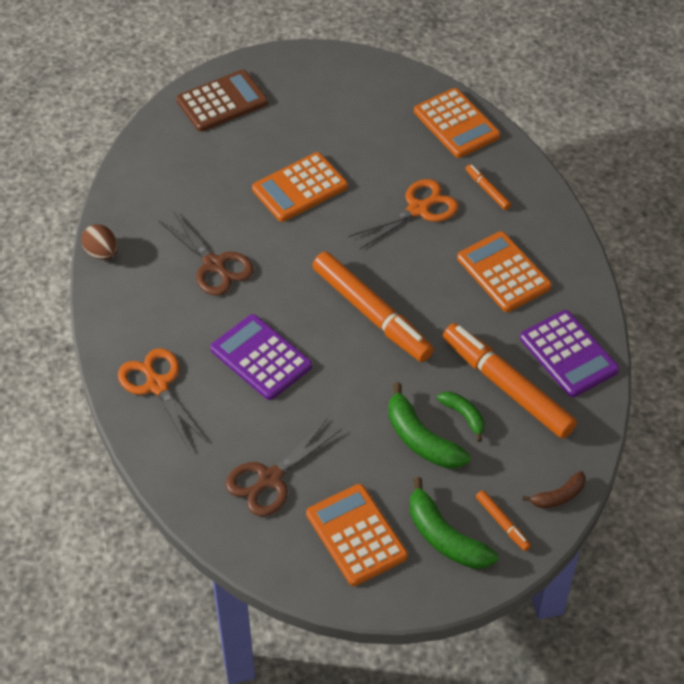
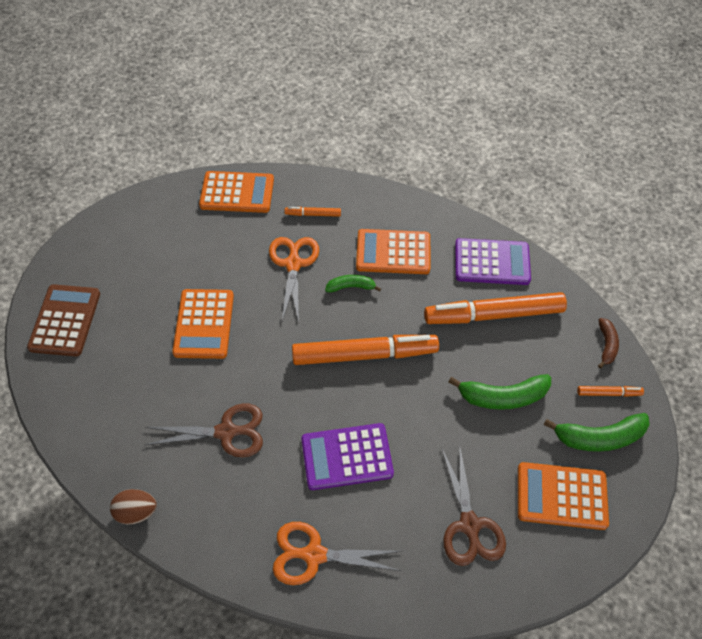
camera: 55 degrees left, 5 degrees up
green banana [437,392,485,442] -> green banana moved to [325,275,381,292]

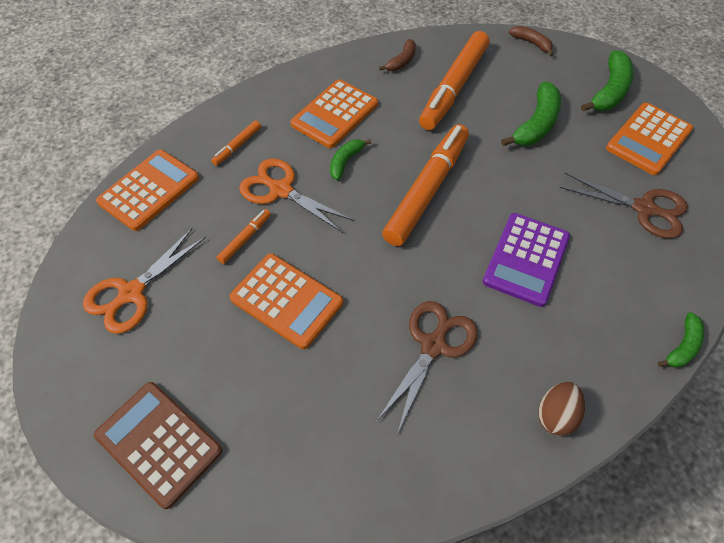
camera: 55 degrees left, 0 degrees up
brown egg [110,489,157,525] -> brown egg moved to [538,382,585,436]
orange scissors [273,522,401,585] -> orange scissors moved to [83,228,206,334]
purple calculator [455,238,531,285] -> brown banana [379,39,416,71]
orange marker [577,386,644,397] -> orange marker moved to [217,209,271,264]
none -> green banana [658,312,704,368]

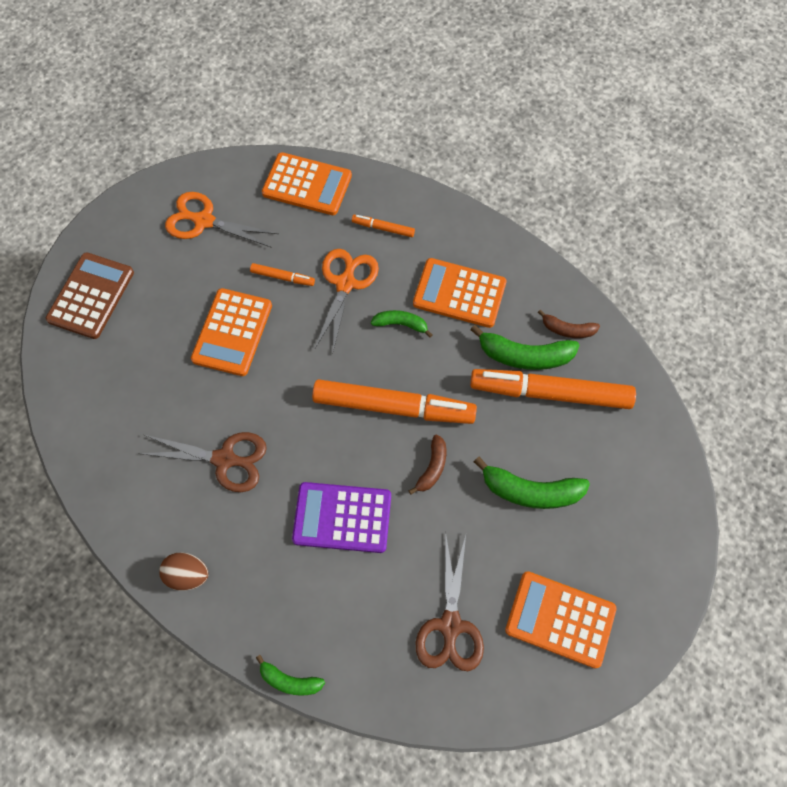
camera: 70 degrees right, 10 degrees up
brown banana [509,26,554,56] -> brown banana moved to [409,435,446,494]
green banana [581,51,634,112] -> green banana moved to [470,325,580,370]

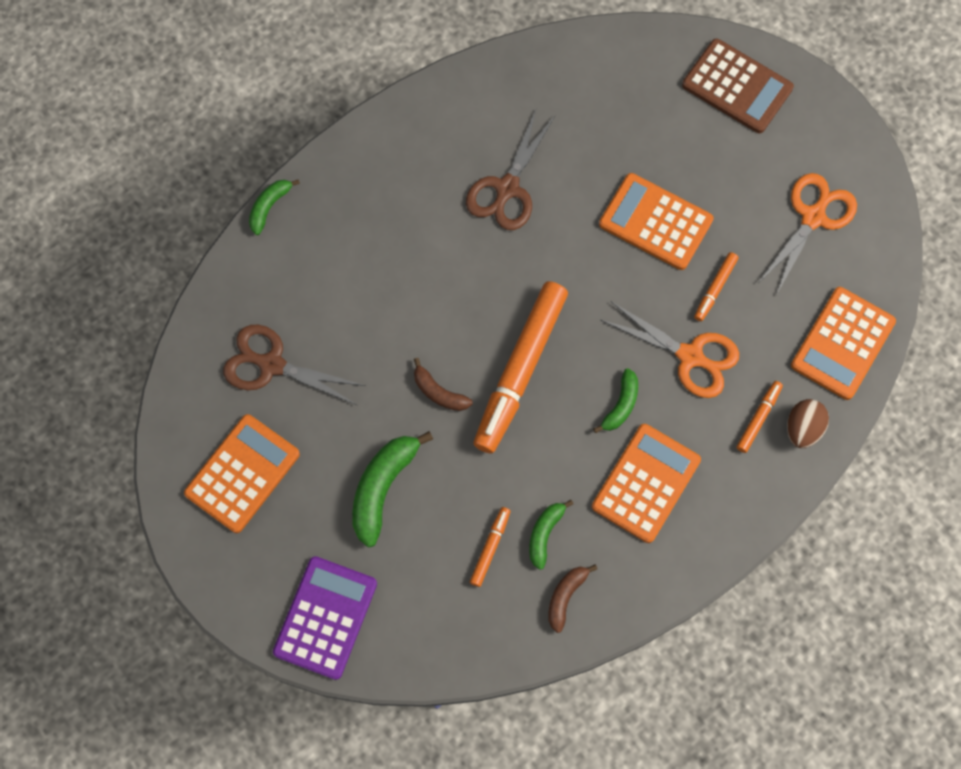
camera: 105 degrees right, 5 degrees up
brown egg [159,552,209,591] -> brown egg moved to [787,399,829,448]
purple calculator [292,482,391,553] -> purple calculator moved to [273,556,377,680]
green banana [470,325,580,370] -> green banana [529,500,573,570], size x0.59
orange marker [470,369,636,409] -> orange marker [470,507,511,587], size x0.43

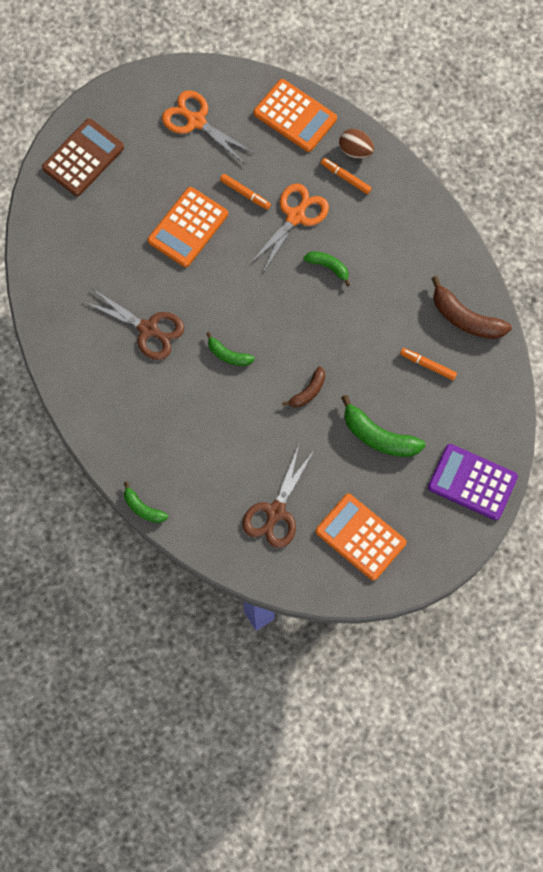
camera: 85 degrees left, 0 degrees up
orange marker [473,281,568,453] -> none
green banana [529,500,573,570] -> green banana moved to [206,332,255,366]
brown banana [548,565,597,633] -> brown banana [431,276,512,339], size x1.71
orange calculator [592,424,701,543] -> none

